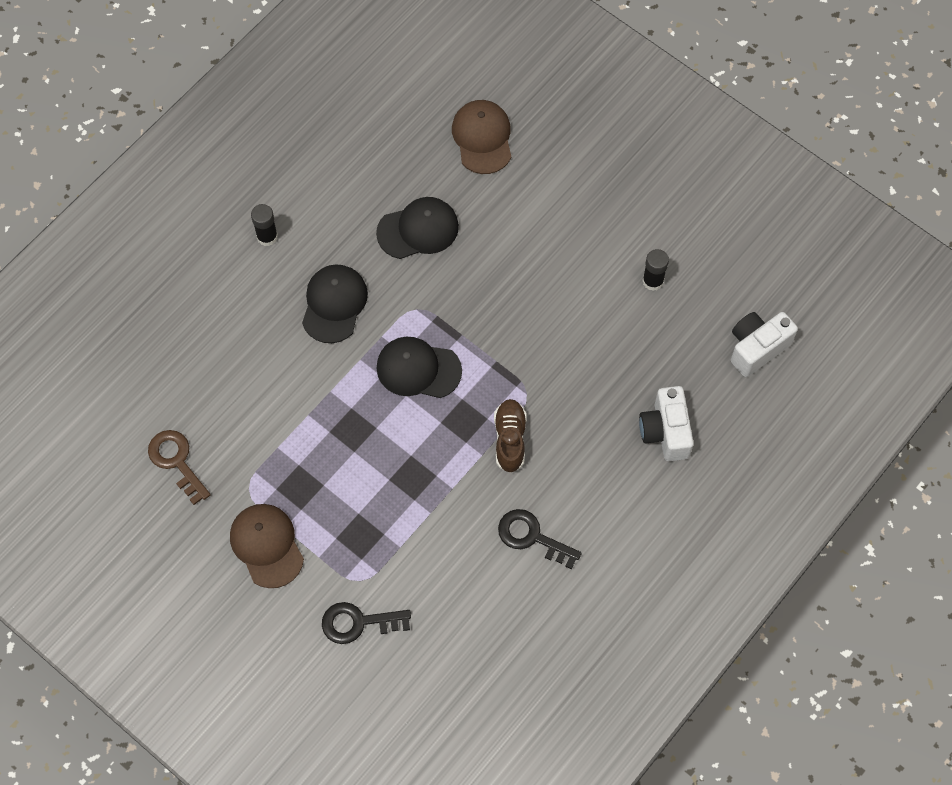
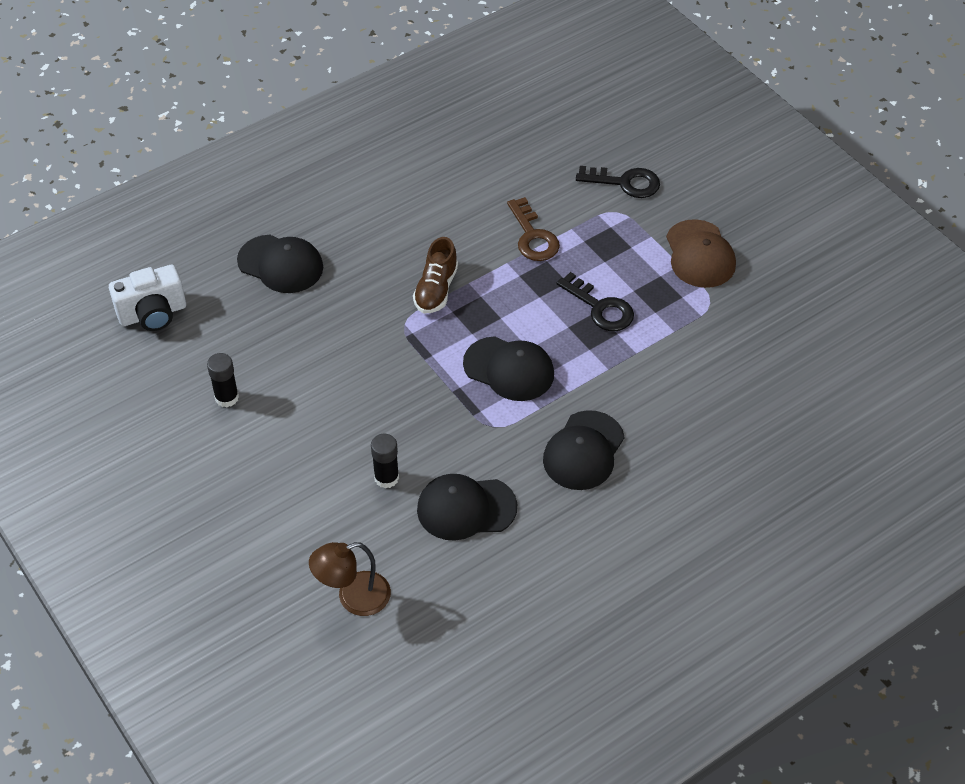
camera: 165 degrees left, 15 degrees down
brown key [148,430,211,505] -> brown key moved to [507,197,560,261]
black glue stick [251,204,278,246] -> black glue stick moved to [371,434,399,488]
brown cap [452,100,511,174] -> brown lamp [309,542,391,616]
black key [498,509,582,569] -> black key moved to [557,272,634,331]
white camera [639,386,694,461] -> black cap [237,235,323,293]

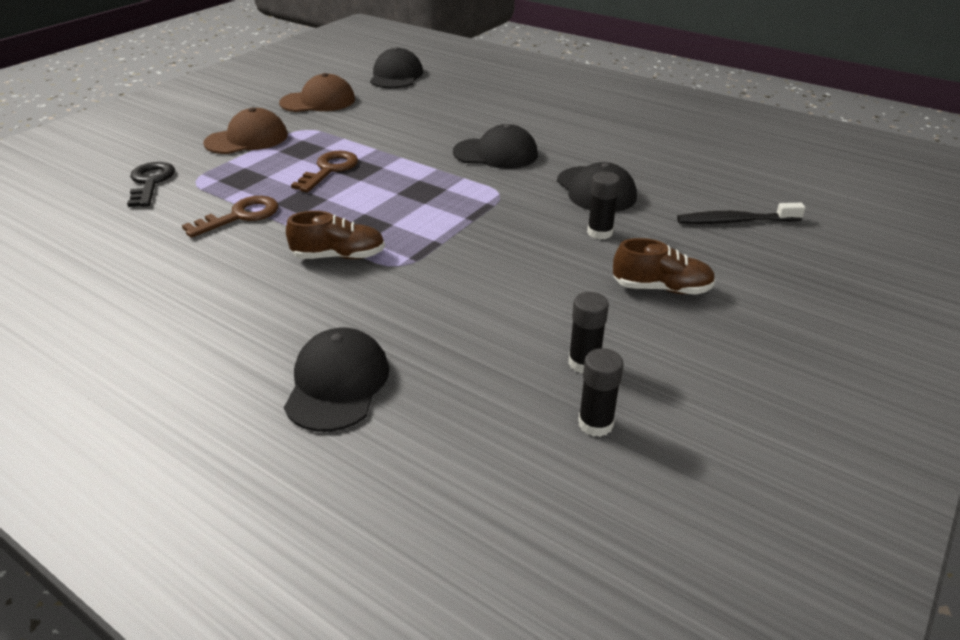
camera: 110 degrees left, 15 degrees down
white camera [109,265,186,331] -> none
brown lamp [309,542,391,616] -> black toothbrush [677,203,805,224]
black cap [463,336,554,401] -> black cap moved to [370,47,423,88]
black key [557,272,634,331] -> brown key [291,151,358,192]
none -> brown cap [279,73,355,112]
none -> black glue stick [578,348,624,437]
none -> brown shoe [613,238,716,294]

